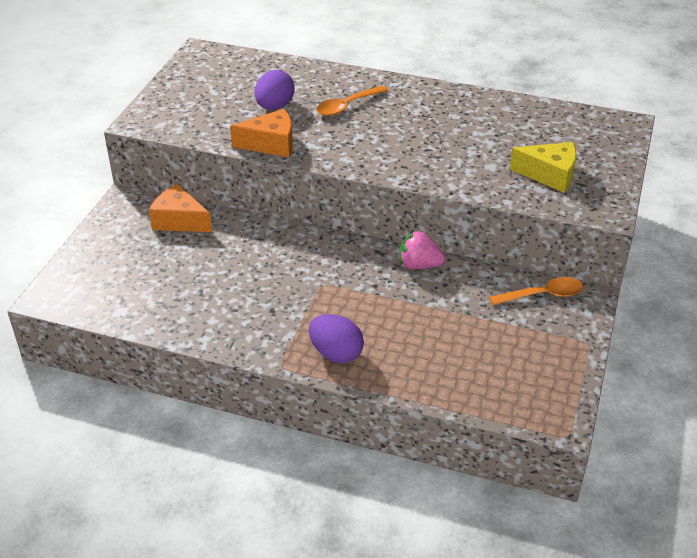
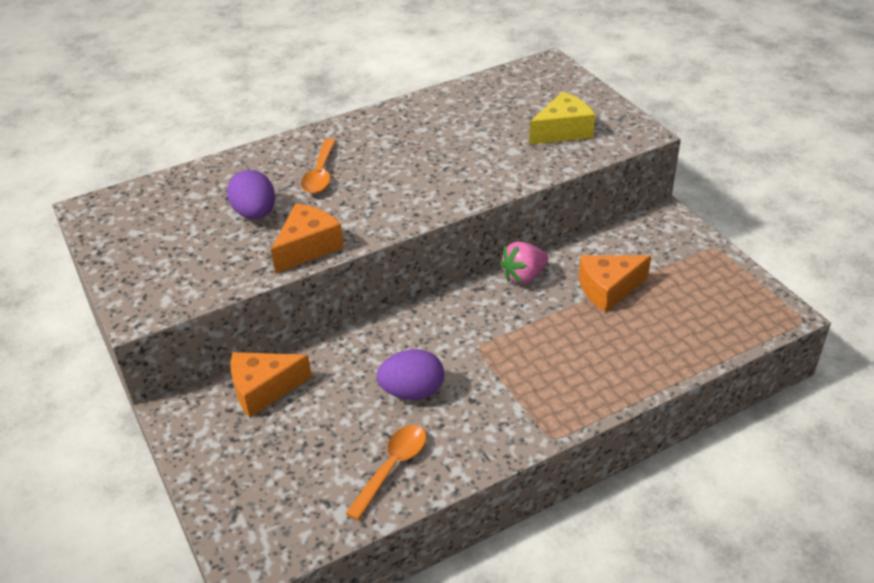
camera: 45 degrees left, 0 degrees up
purple egg [309,314,364,363] -> purple egg moved to [376,349,444,400]
orange spoon [489,277,583,305] -> orange spoon moved to [345,425,427,521]
none -> orange cheese [579,255,651,312]

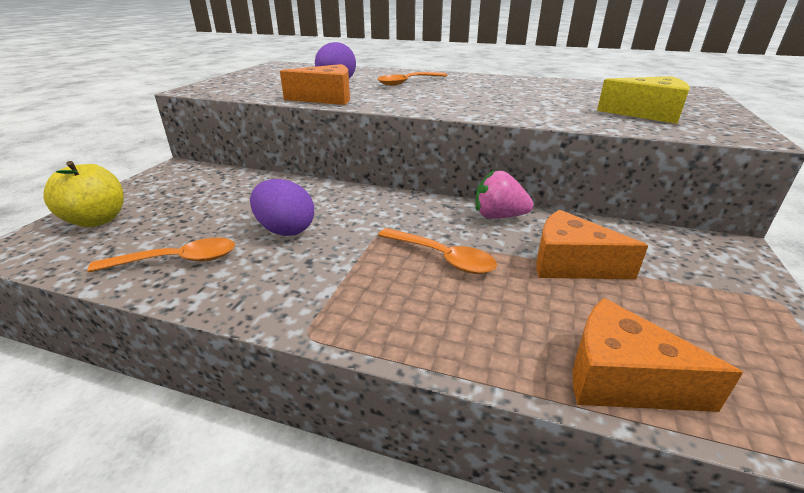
camera: 45 degrees right, 10 degrees down
orange cheese [231,352,312,417] -> orange cheese moved to [573,298,743,412]
none -> yellow apple [43,161,124,227]
none -> orange spoon [378,228,497,274]

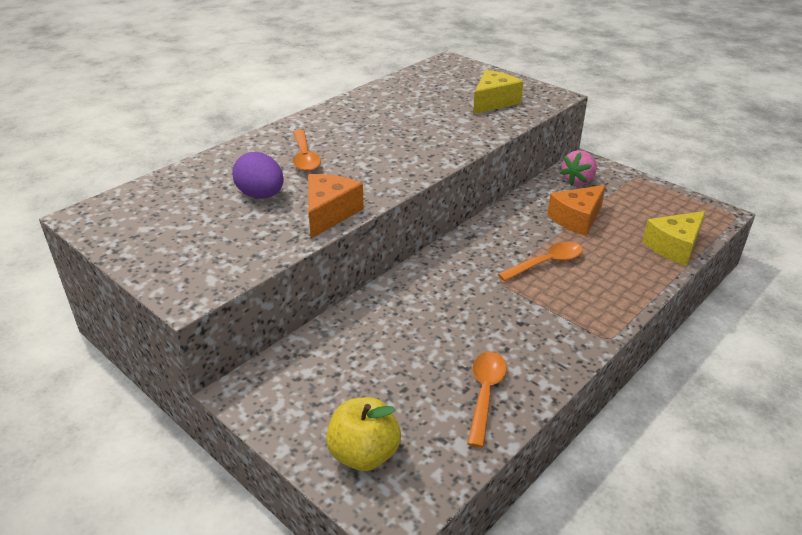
camera: 65 degrees left, 5 degrees up
purple egg [250,179,314,236] -> none
pink strawberry [475,170,533,219] -> pink strawberry moved to [560,150,597,186]
orange cheese [573,298,743,412] -> yellow cheese [642,211,706,266]

